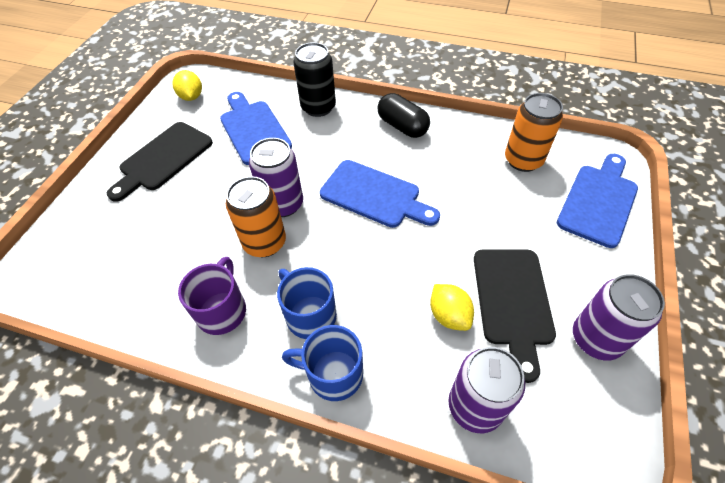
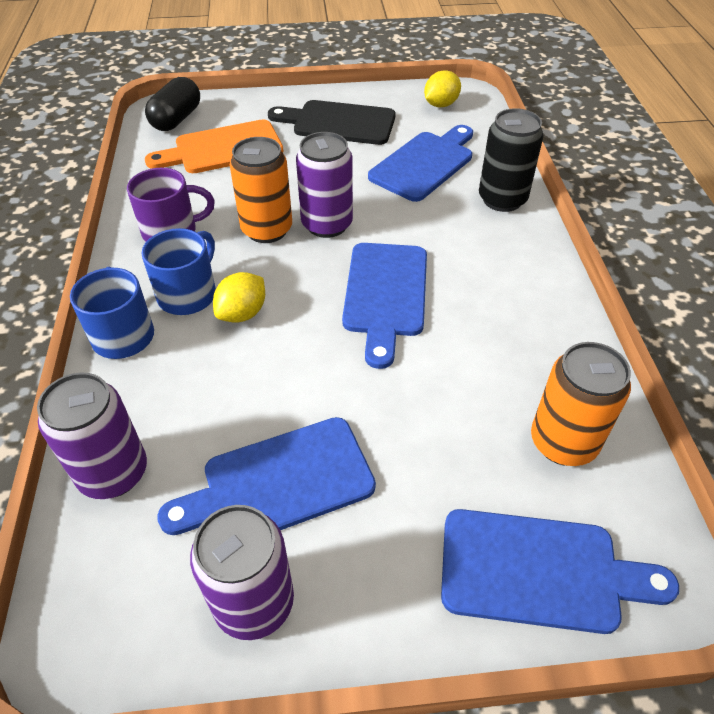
camera: 65 degrees right, 5 degrees down
black capsule [378,93,430,138] -> black capsule moved to [145,77,200,131]
yellow lemon [430,284,474,331] -> yellow lemon moved to [213,272,265,323]
black cutting board [474,249,556,383] -> blue cutting board [158,417,376,535]
none -> orange cutting board [145,120,284,173]

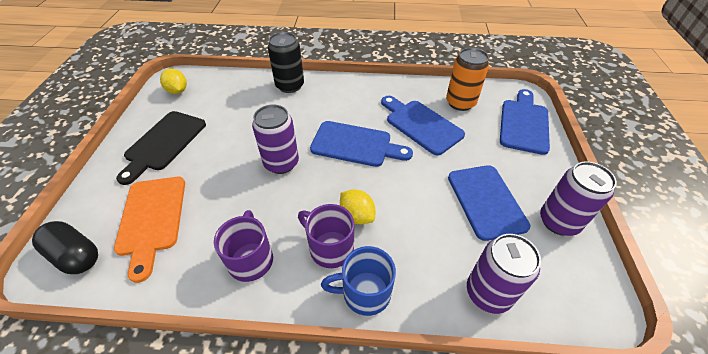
camera: 80 degrees left, 0 degrees up
blue mug [142,228,216,315] -> purple mug [298,204,354,268]
orange can [230,137,292,243] -> none
blue cutting board [368,125,473,202] -> blue cutting board moved to [381,96,465,156]

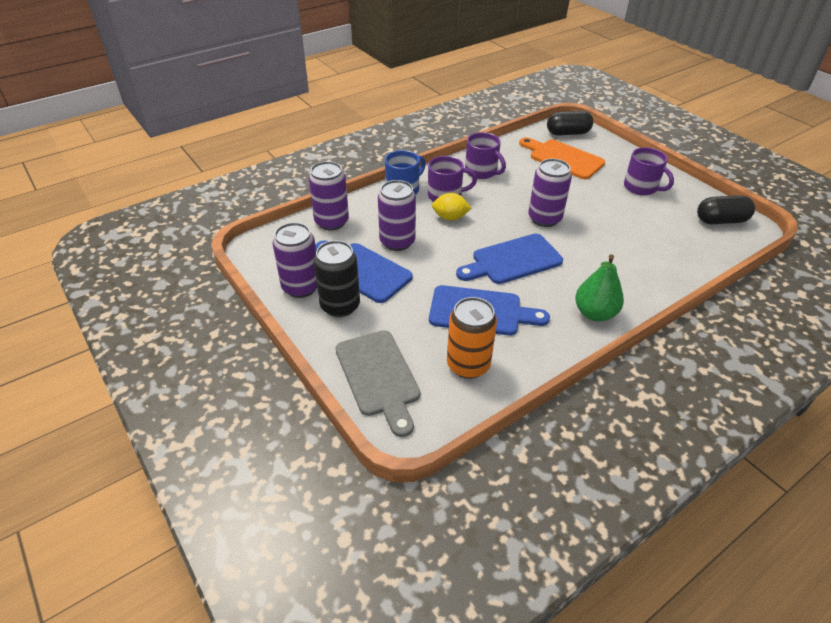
camera: 140 degrees right, 5 degrees down
black cutting board [116,111,206,185] -> purple mug [624,147,674,195]
yellow lemon [160,69,187,94] -> black capsule [697,195,755,224]
black can [268,32,304,93] -> black can moved to [314,240,360,317]
blue cutting board [500,89,550,155] -> grey cutting board [335,330,420,437]
none -> purple can [378,180,416,251]
none -> green pear [575,254,624,322]

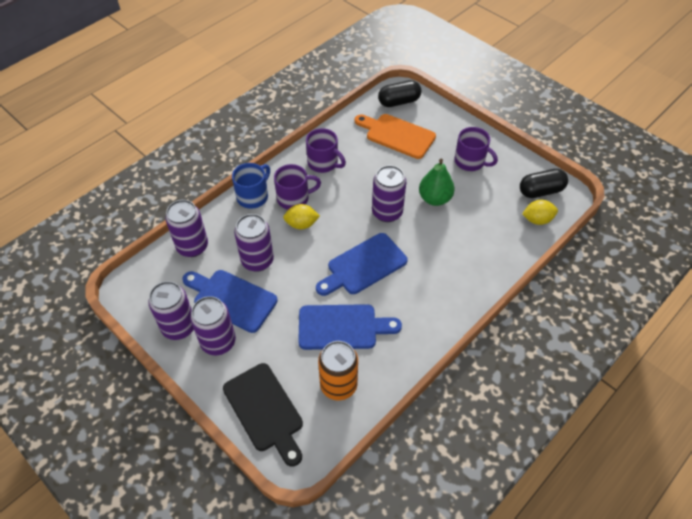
camera: 10 degrees left, 10 degrees up
black can [314,240,360,317] -> purple can [190,296,236,355]
grey cutting board [335,330,420,437] -> black cutting board [223,363,303,467]
green pear [575,254,624,322] -> green pear moved to [419,159,455,206]
none -> yellow lemon [522,200,558,225]

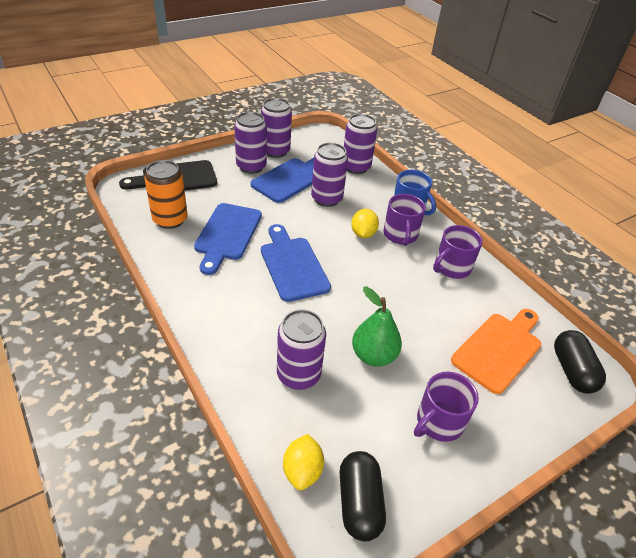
camera: 100 degrees right, 10 degrees down
purple can [372,165,406,222] -> purple can moved to [277,309,326,390]

